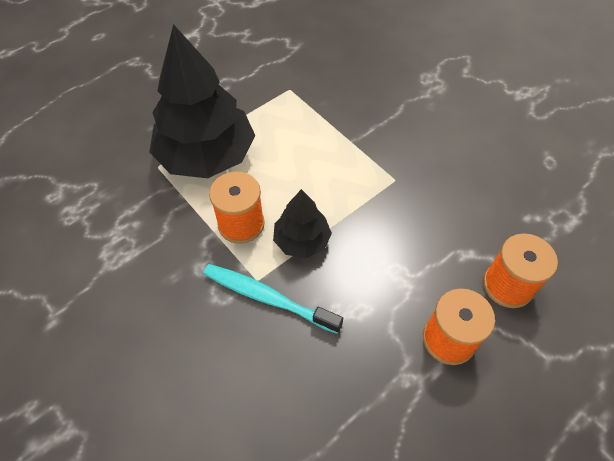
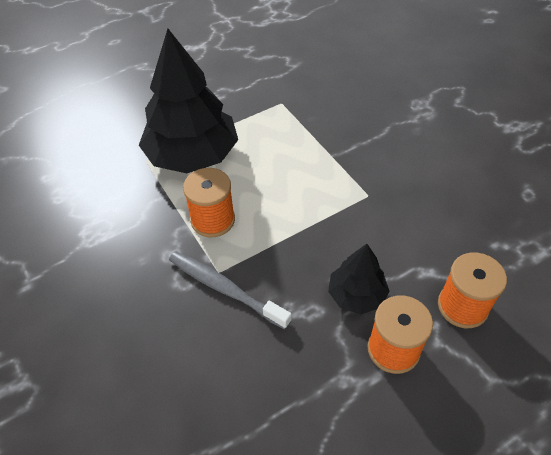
camera: 10 degrees right, 5 degrees down
turquoise toothbrush [203,264,343,334] -> grey toothbrush [169,251,292,330]
black tree [273,189,332,258] -> black tree moved to [328,244,390,314]

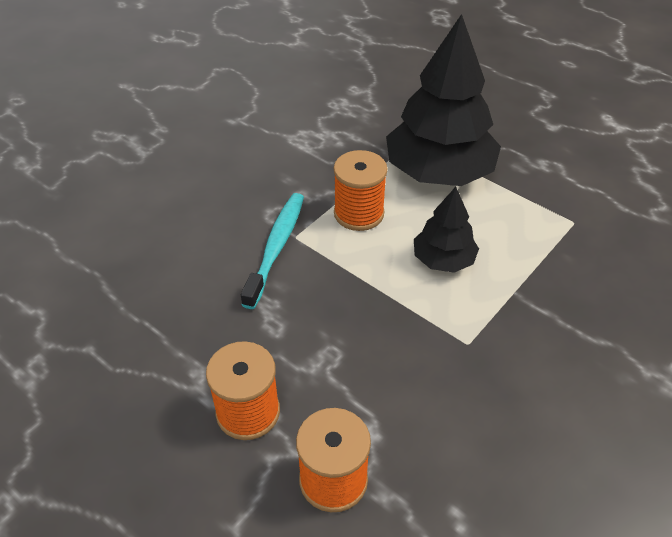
camera: 70 degrees right, 5 degrees down
grey toothbrush [169,251,292,330] -> turquoise toothbrush [241,193,304,309]
black tree [328,244,390,314] -> black tree moved to [414,187,479,273]

